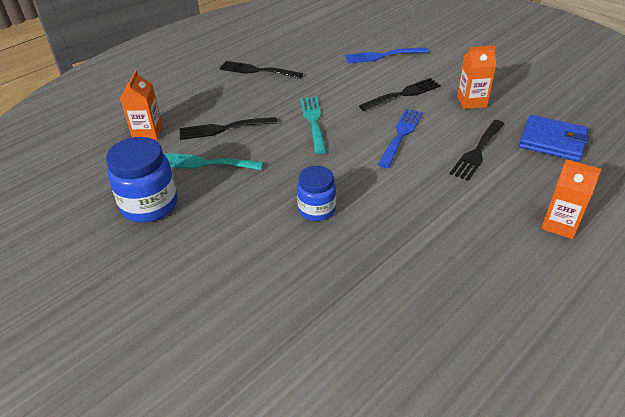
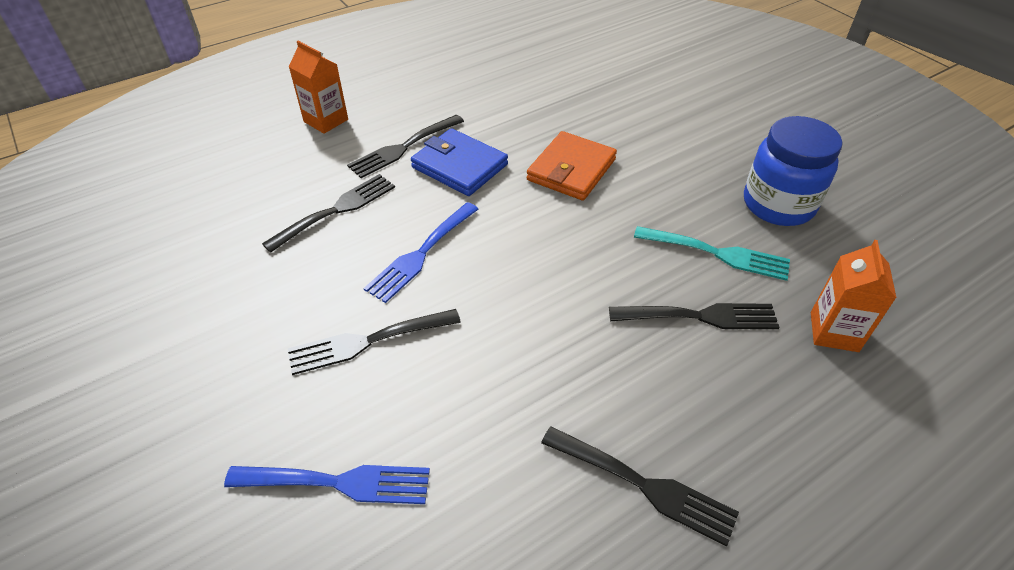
camera: 170 degrees left, 5 degrees up
blue jar [297,166,336,221] -> orange wallet [526,131,617,200]
turquoise fork [300,96,327,154] -> none
orange carton [457,45,496,109] -> none
blue wallet [519,115,589,161] -> blue wallet moved to [411,128,508,196]
none -> black fork [347,115,464,178]

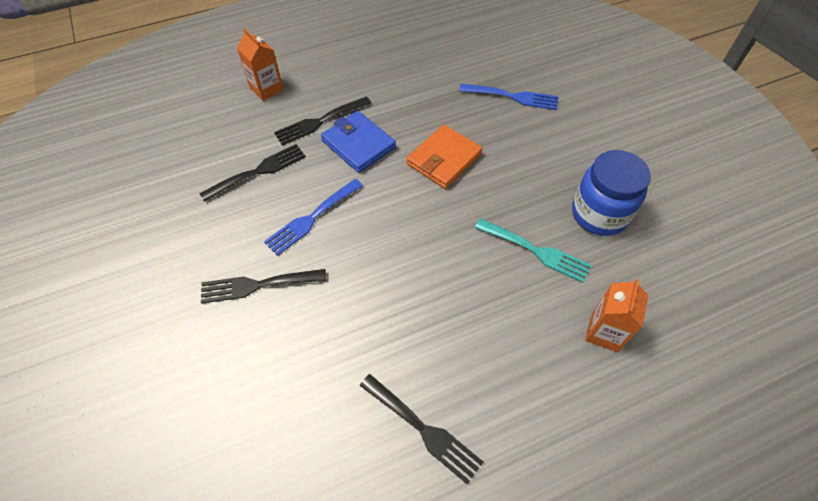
camera: 10 degrees right, 10 degrees up
blue fork [224,465,430,504] -> blue fork moved to [459,84,558,110]
black fork [609,303,780,329] -> none

